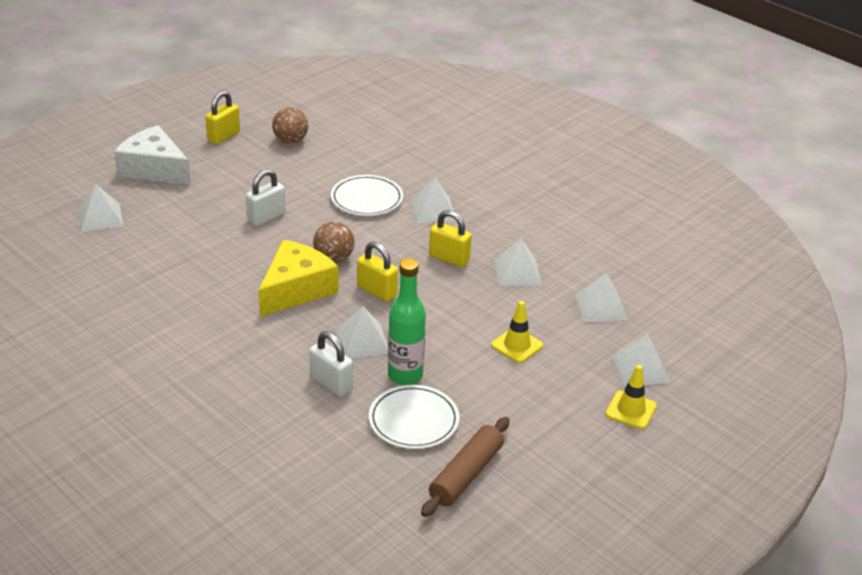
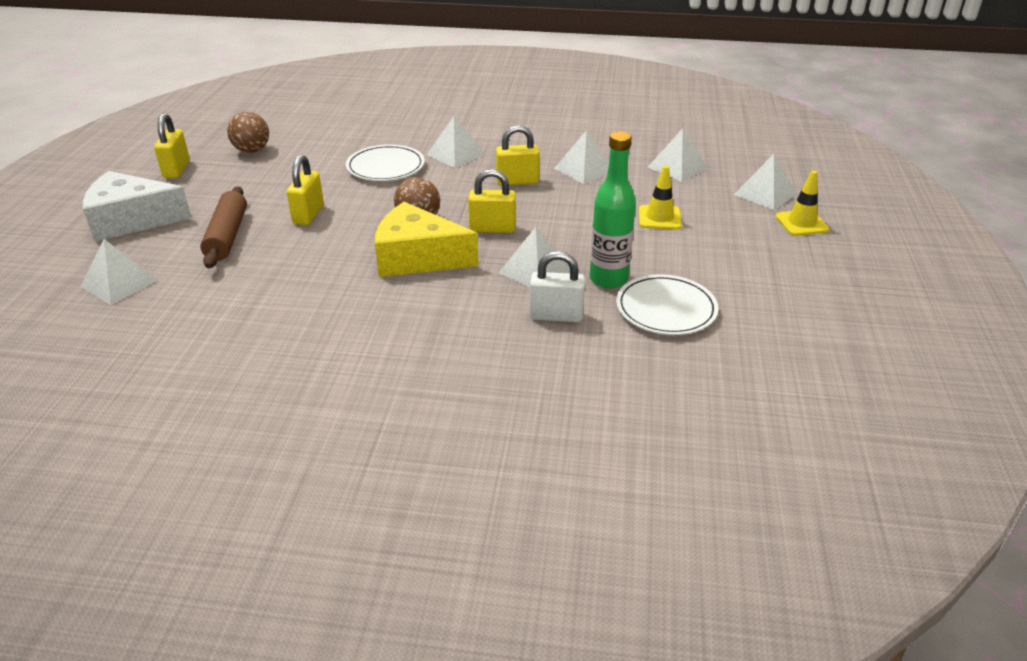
camera: 35 degrees left, 0 degrees up
white padlock [246,169,286,226] -> yellow padlock [287,155,324,225]
yellow cheese [258,240,339,317] -> yellow cheese turned 75 degrees counterclockwise [375,202,478,277]
brown rolling pin [421,417,510,517] -> brown rolling pin moved to [200,186,247,268]

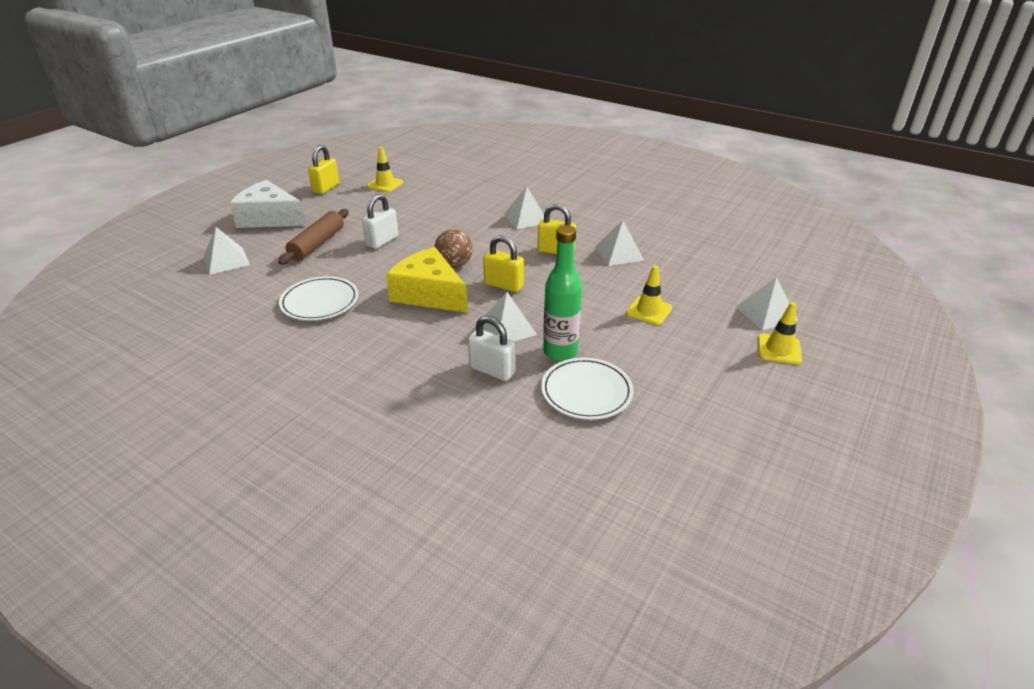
camera: 25 degrees right, 0 degrees up
brown ball [227,112,269,153] -> yellow traffic cone [367,147,403,192]
yellow padlock [287,155,324,225] -> white padlock [362,194,398,249]
white plate [346,144,425,181] -> white plate moved to [279,276,358,321]
white pyramid [648,128,708,182] -> none

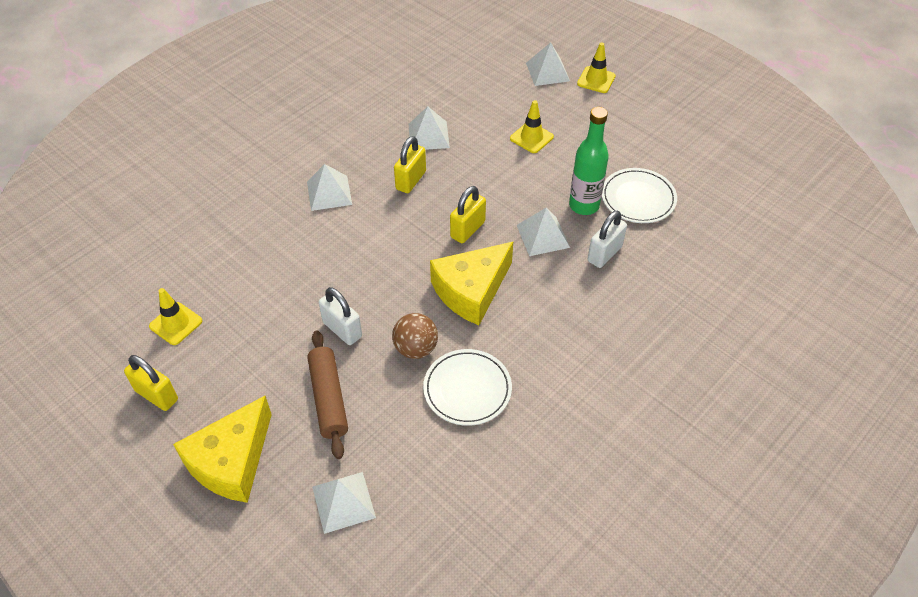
camera: 80 degrees left, 15 degrees up
white cheese [230,180,306,228] -> yellow cheese [173,396,272,503]
brown rolling pin [278,209,349,265] -> brown rolling pin turned 45 degrees clockwise [307,330,348,459]
brown ball [435,229,473,268] -> brown ball moved to [392,313,438,359]

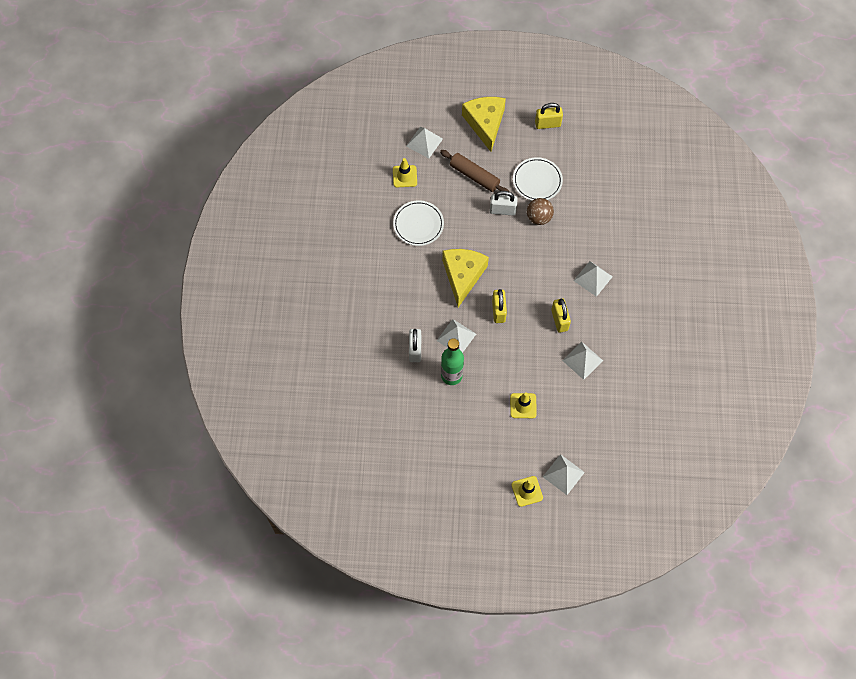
camera: 140 degrees right, 15 degrees up
yellow traffic cone [149,288,202,345] -> yellow traffic cone moved to [393,158,417,187]
brown ball [392,313,438,359] -> brown ball moved to [527,198,554,225]
white plate [602,168,677,223] -> white plate moved to [513,157,563,201]

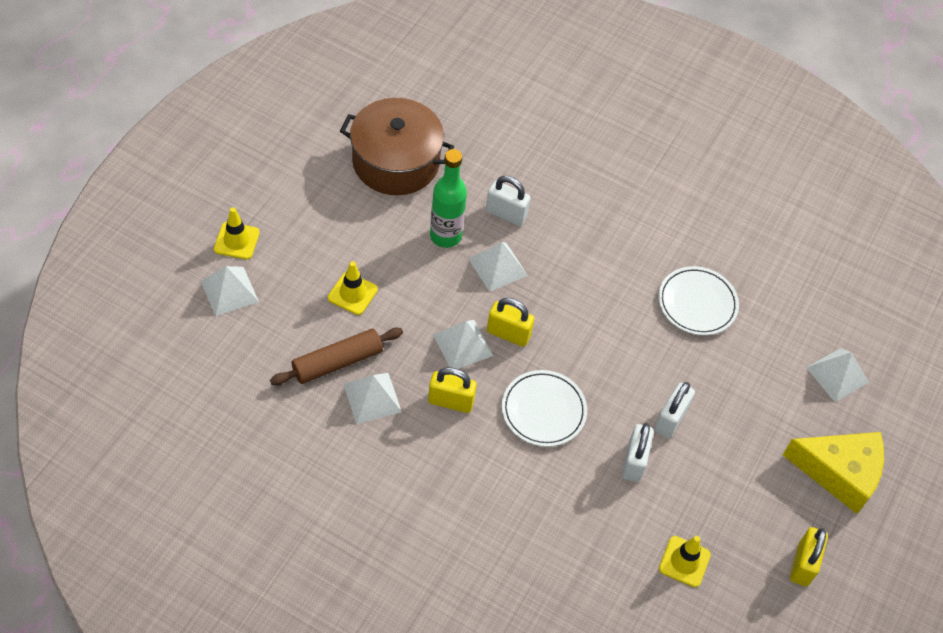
camera: 110 degrees right, 10 degrees down
yellow traffic cone [393,158,417,187] -> yellow traffic cone moved to [659,536,711,587]
brown rolling pin [440,150,509,192] -> brown rolling pin moved to [270,328,403,385]
yellow cheese [442,249,489,307] -> none
white plate [513,157,563,201] -> white plate moved to [502,370,587,447]
brown ball [527,198,554,225] -> white padlock [622,423,654,482]
white pyramid [574,261,613,297] -> white pyramid moved to [433,320,493,369]
none -> brown pot [340,98,454,195]

